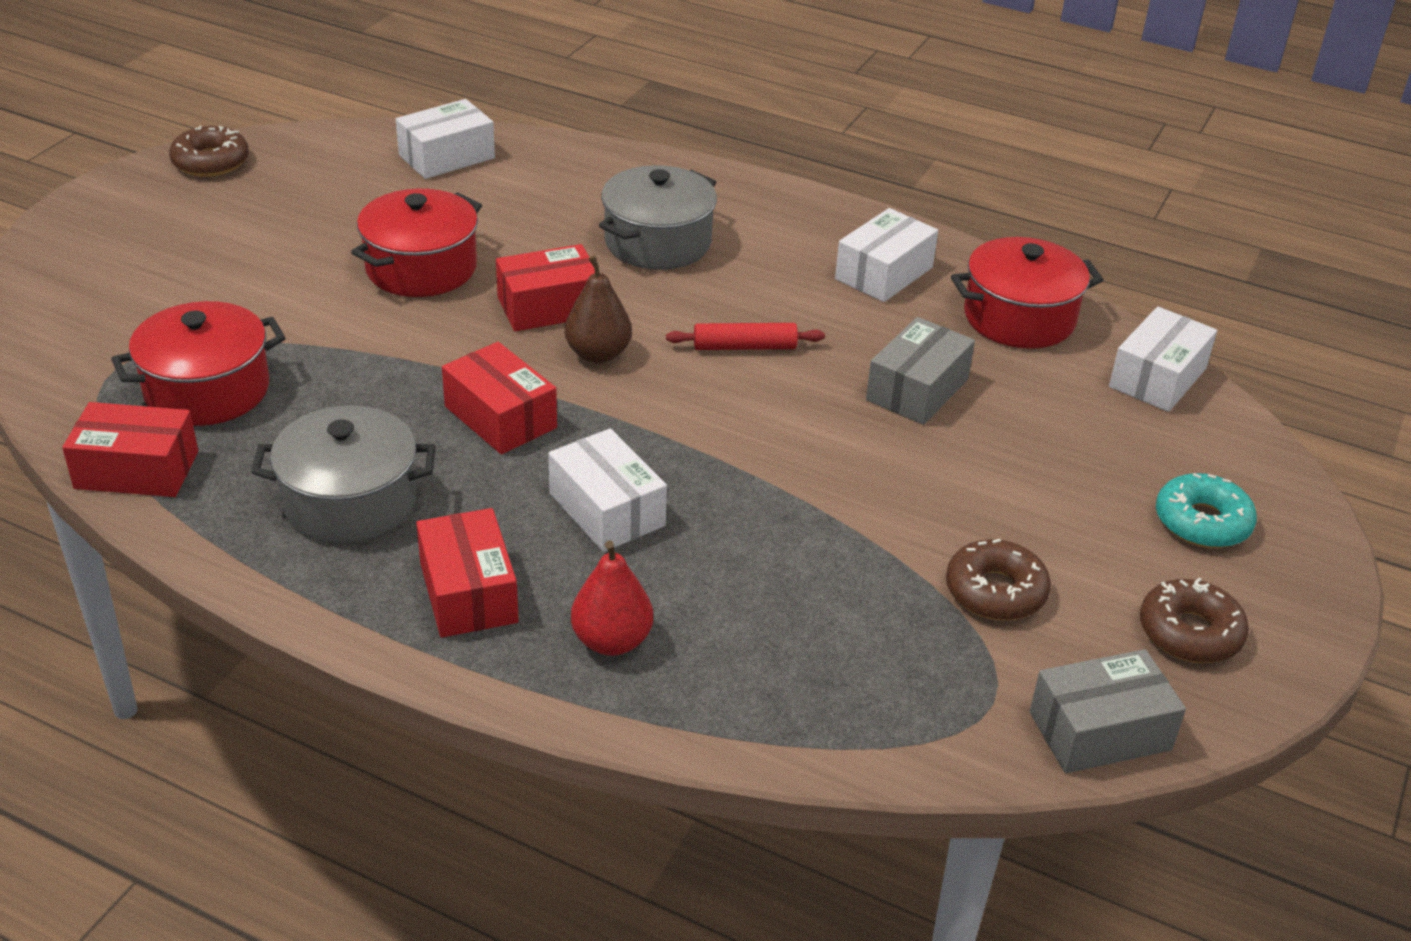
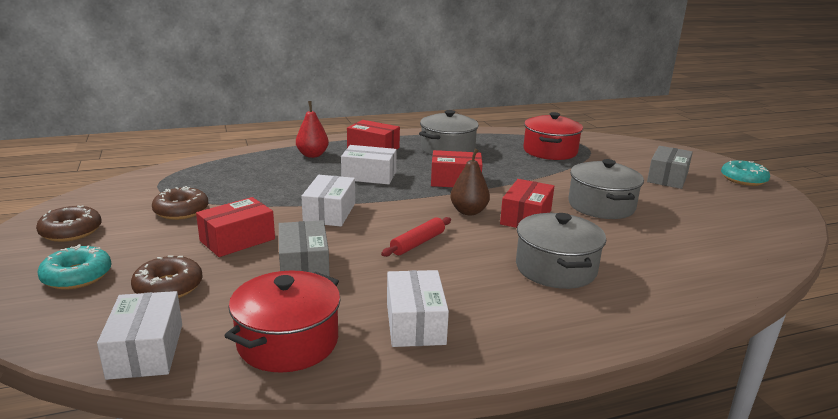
camera: 135 degrees right, 15 degrees down
red box [62,402,198,497] -> red box moved to [196,197,275,257]
brown donut [169,126,249,177] -> brown donut moved to [131,255,203,298]
red pot [351,189,482,297] -> grey pot [568,159,644,219]
white box [396,99,495,179] -> white box moved to [301,175,355,227]
grey box [1029,649,1186,773] -> grey box moved to [647,146,693,189]
none -> turquoise donut [721,160,770,186]

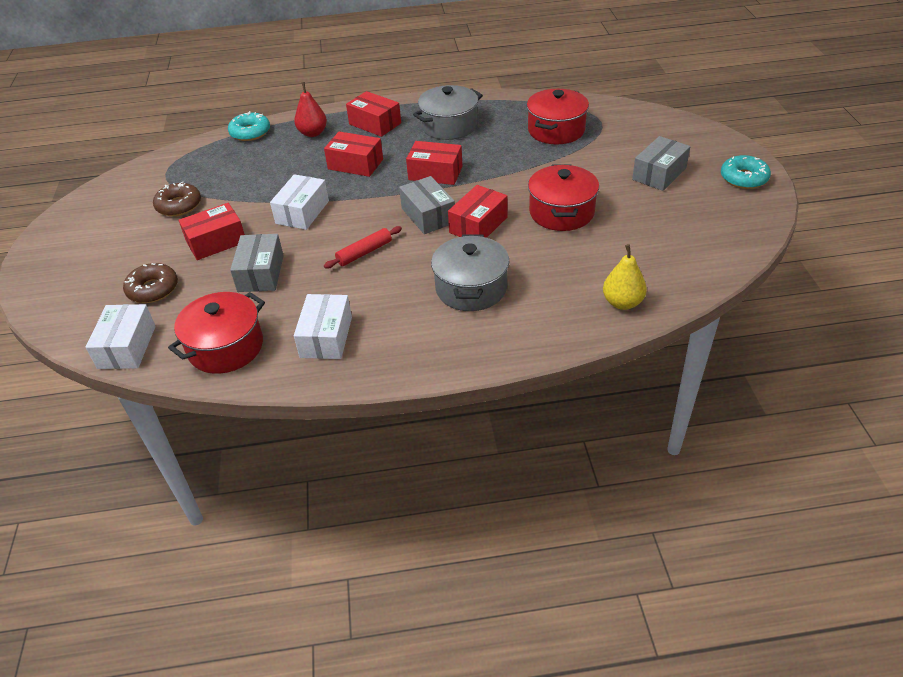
camera: 15 degrees right, 20 degrees up
brown donut [36,205,102,242] -> none
turquoise donut [38,244,112,290] -> turquoise donut moved to [228,111,270,141]
white box [341,145,397,185] -> red box [324,132,383,177]
brown pear [450,149,490,215] -> grey box [399,176,455,234]
grey pot [568,159,644,219] -> red pot [528,164,599,231]
none -> yellow pear [603,244,647,310]

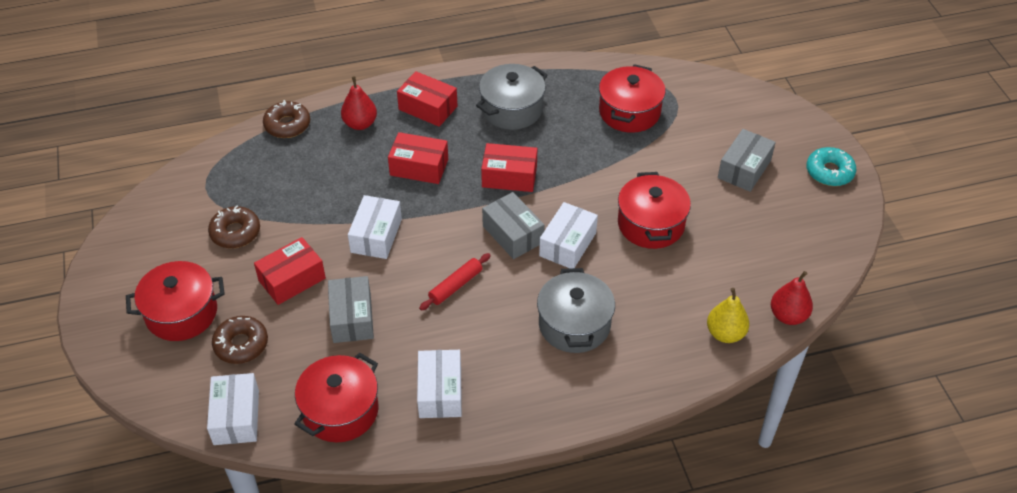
camera: 10 degrees left, 5 degrees up
turquoise donut [228,111,270,141] -> brown donut [263,100,310,138]
red box [448,185,507,238] -> white box [539,202,598,268]
none -> red pot [126,261,225,341]
none -> red pear [771,271,813,325]

